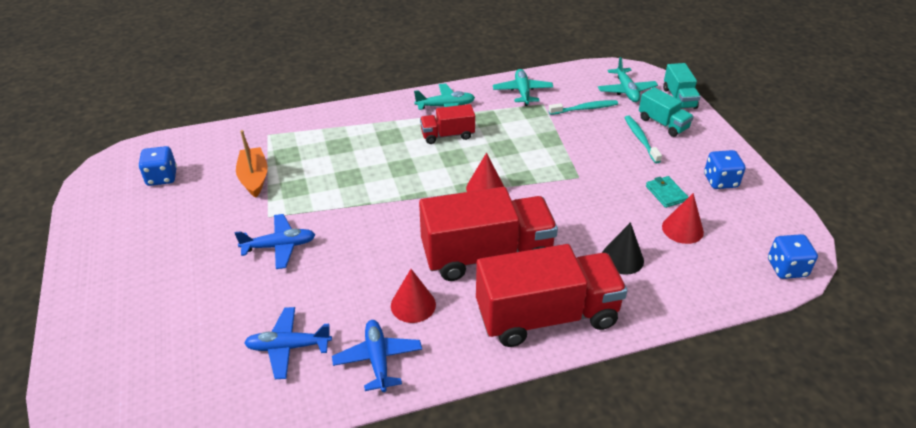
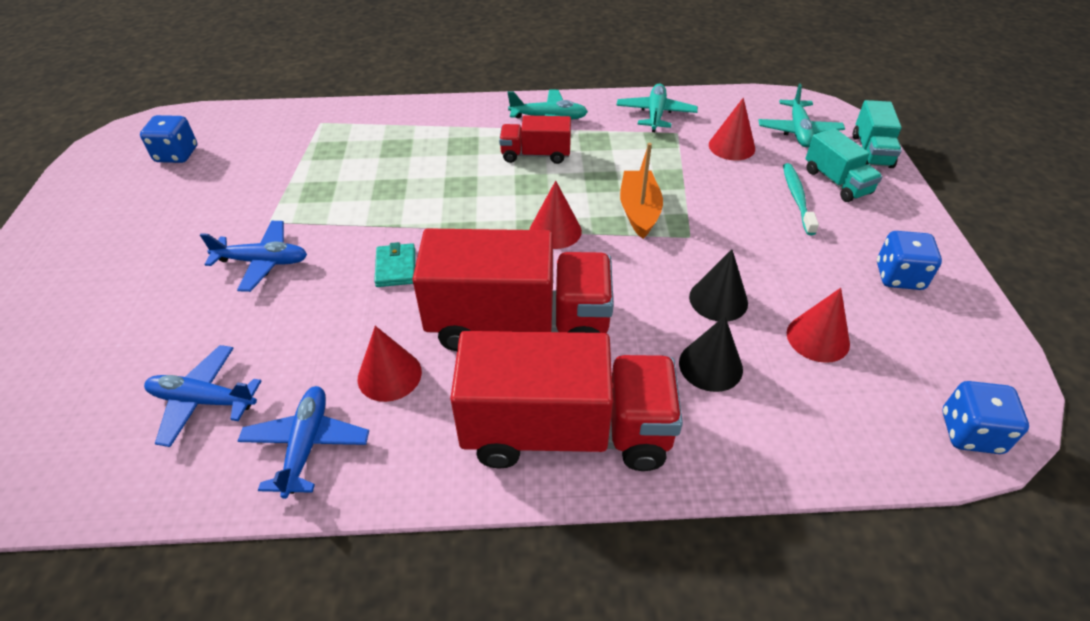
camera: 15 degrees right, 5 degrees up
orange boat [236,130,268,198] -> orange boat moved to [620,143,663,239]
turquoise toothbrush [549,100,618,115] -> red cone [709,98,755,160]
turquoise wallet [646,176,688,208] -> turquoise wallet moved to [374,242,415,287]
none -> black cone [689,249,748,321]

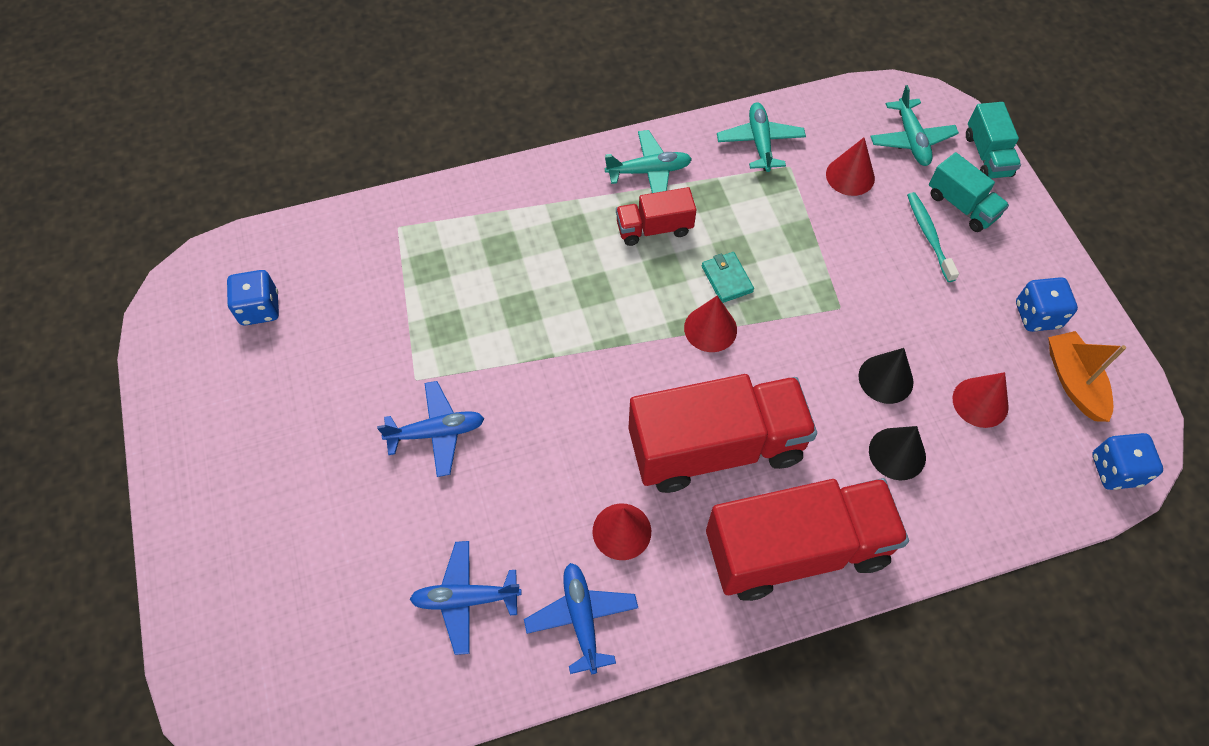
camera: 15 degrees left, 15 degrees up
turquoise wallet [374,242,415,287] -> turquoise wallet moved to [702,252,754,303]
orange boat [620,143,663,239] -> orange boat moved to [1048,331,1126,422]

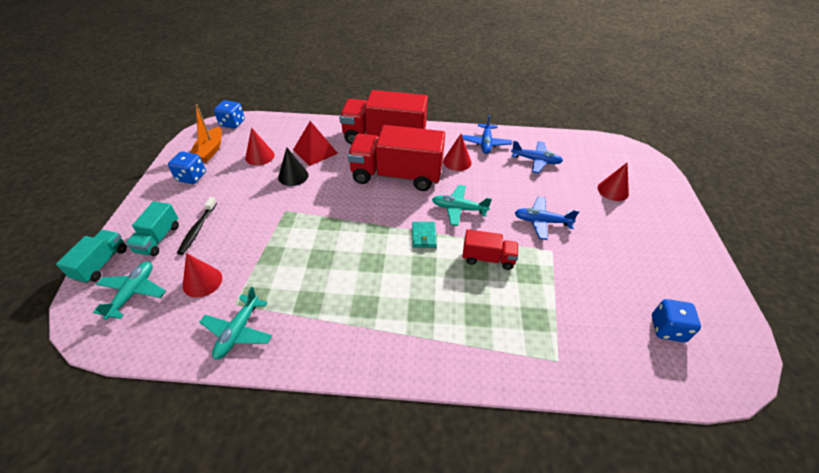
camera: 160 degrees left, 15 degrees down
turquoise plane [605,130,692,193] -> turquoise plane moved to [432,185,492,226]
red truck [616,187,697,246] -> red truck moved to [462,229,518,270]
red cone [684,296,737,352] -> red cone moved to [597,163,629,201]
turquoise wallet [702,252,754,303] -> turquoise wallet moved to [412,222,437,248]
black cone [869,426,926,480] -> red pyramid [293,121,338,166]
turquoise toothbrush [907,192,959,282] -> black toothbrush [177,197,217,255]
turquoise truck [929,152,1009,232] -> turquoise truck turned 150 degrees counterclockwise [126,201,179,256]

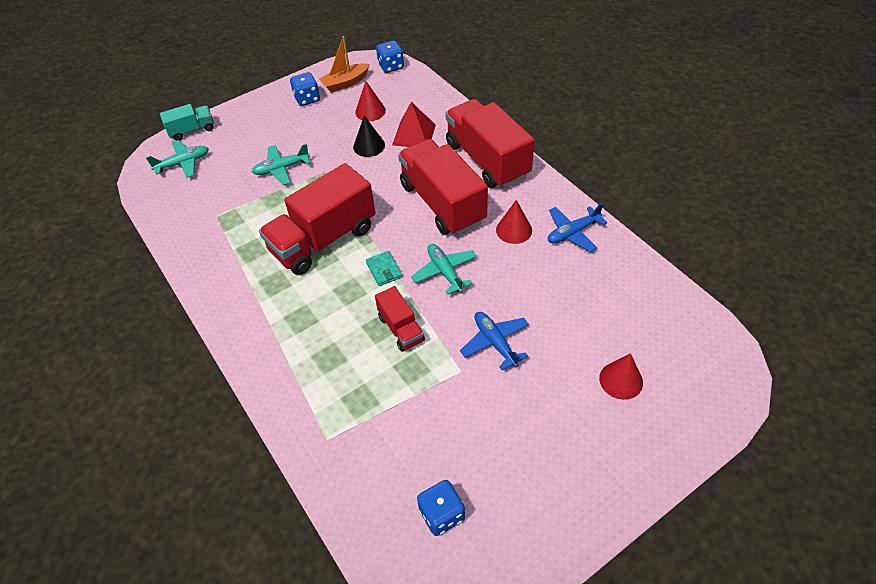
camera: 55 degrees right, 5 degrees up
turquoise truck [126,201,179,256] -> none
black toothbrush [177,197,217,255] -> none
red cone [183,253,222,298] -> none
turquoise plane [199,287,272,360] -> turquoise plane moved to [252,144,310,185]
turquoise wallet [412,222,437,248] -> turquoise wallet turned 75 degrees counterclockwise [366,251,402,286]
blue plane [511,141,563,173] -> none
none -> red truck [259,163,375,275]

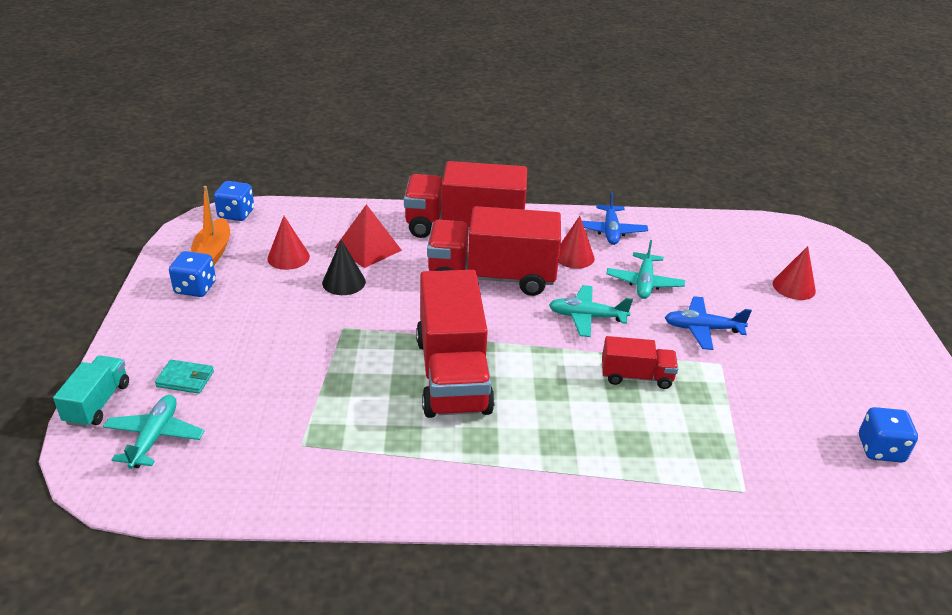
camera: 60 degrees left, 15 degrees down
turquoise plane [252,144,310,185] -> turquoise plane moved to [606,240,685,299]
turquoise wallet [366,251,402,286] -> turquoise wallet moved to [155,360,214,394]

